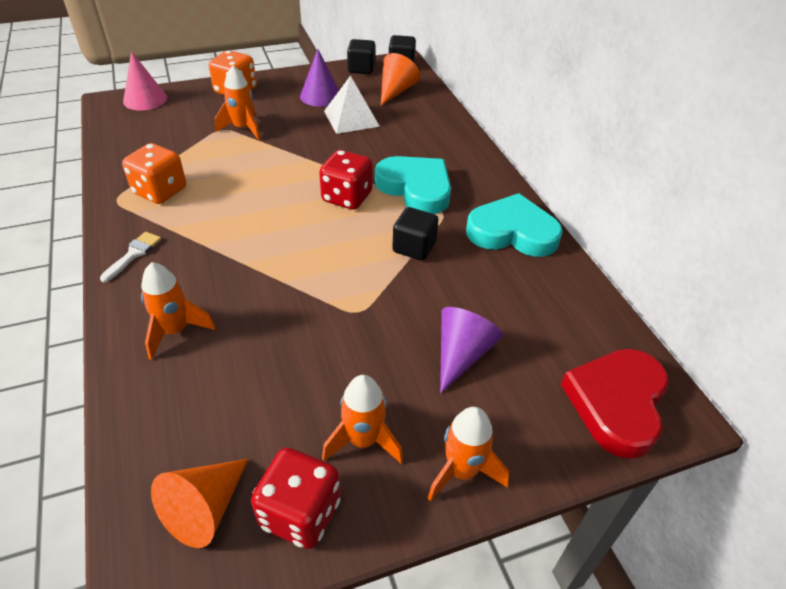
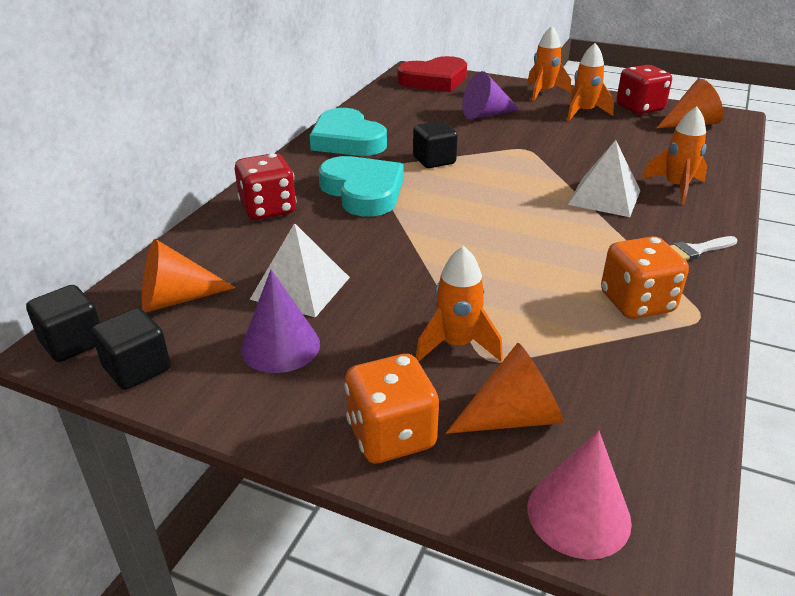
camera: 135 degrees left, 10 degrees down
red dice [319,150,373,210] -> red dice moved to [235,153,297,220]
turquoise heart [375,156,451,214] -> turquoise heart turned 150 degrees clockwise [318,156,404,217]
none -> orange cone [446,343,564,434]
none -> white pyramid [568,140,641,217]

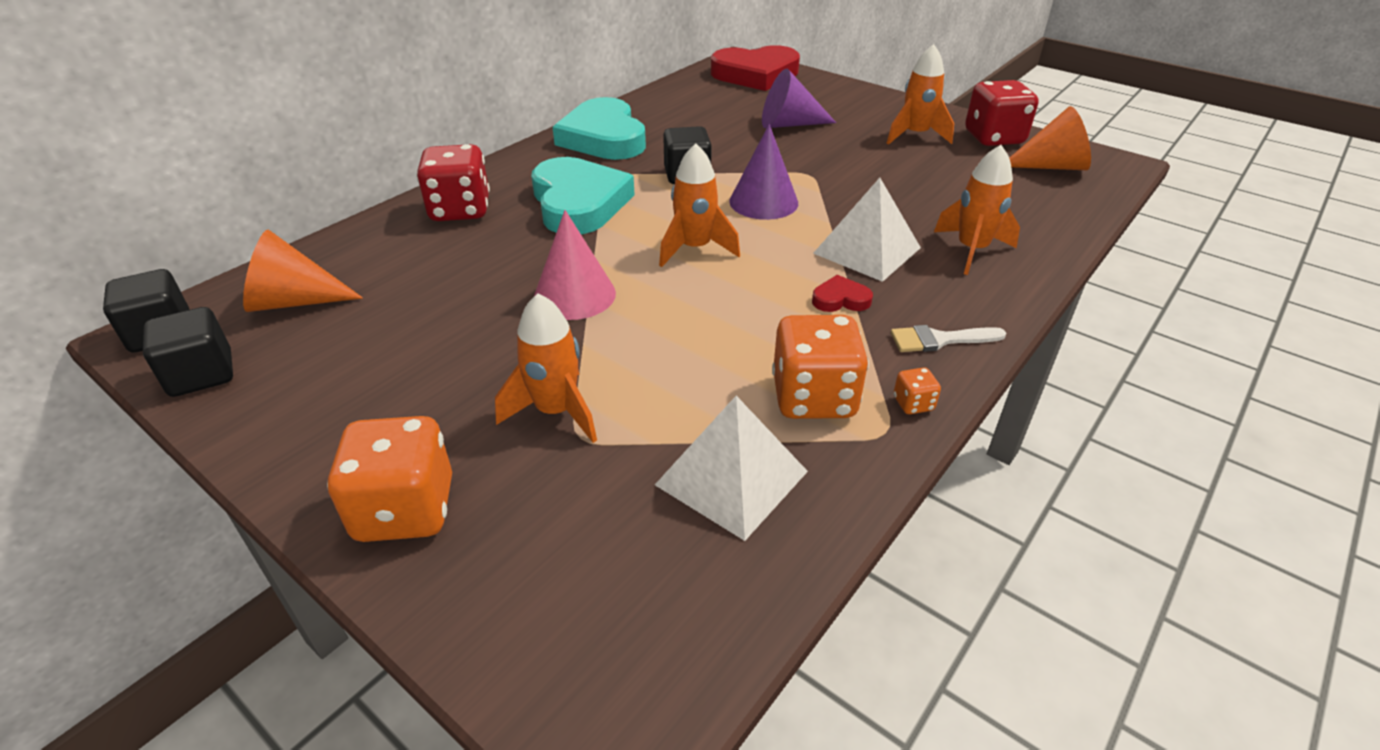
camera: 15 degrees right, 5 degrees up
purple cone [241,270,320,373] -> purple cone moved to [729,124,798,220]
white pyramid [250,223,350,318] -> white pyramid moved to [655,396,808,541]
orange cone [446,343,564,434] -> none
orange rocket [527,26,571,101] -> orange rocket moved to [659,143,740,267]
pink cone [528,430,632,559] -> pink cone moved to [534,210,616,320]
none -> red heart [812,275,873,312]
none -> orange dice [893,367,941,414]

